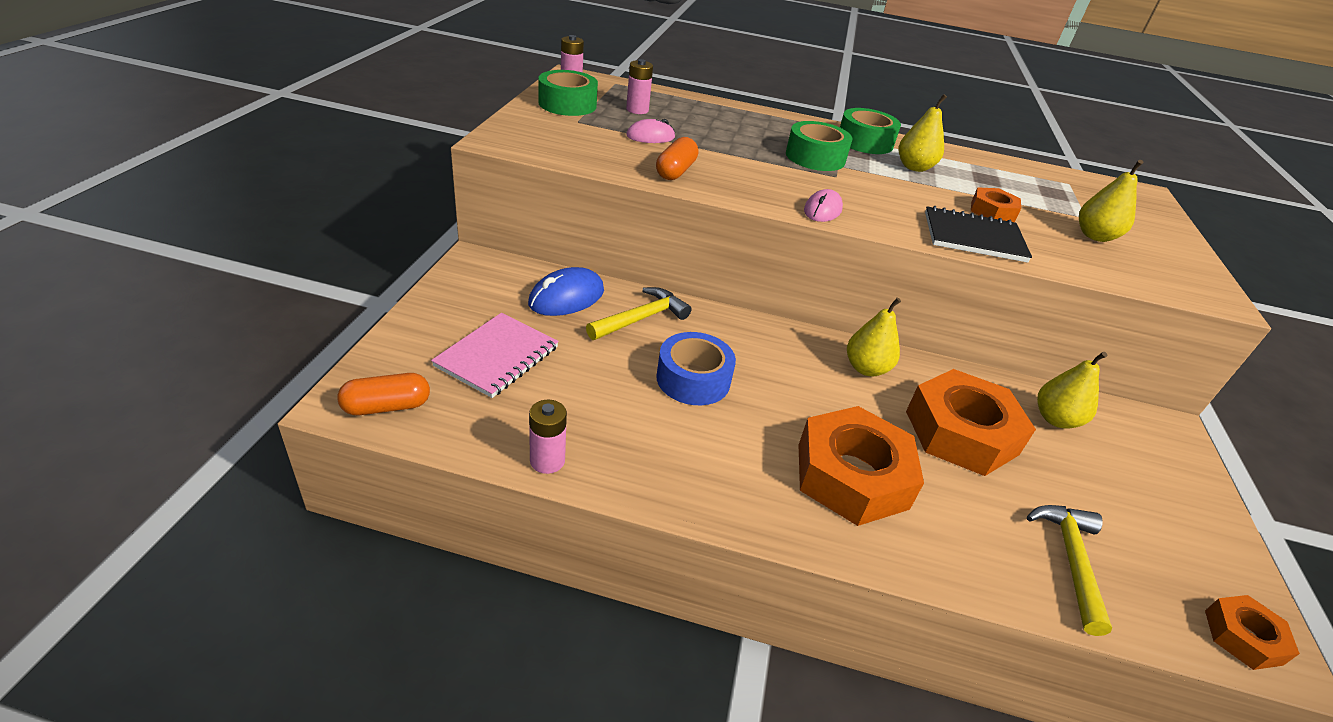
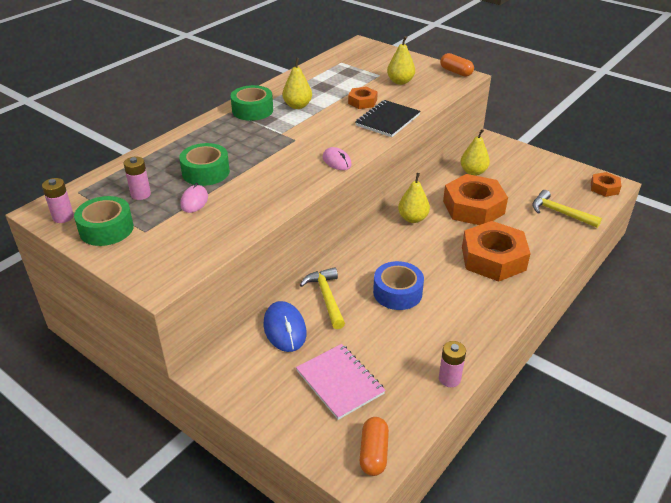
camera: 60 degrees left, 0 degrees up
orange capsule [656,137,698,180] -> orange capsule moved to [440,53,474,77]
green tape [786,121,852,171] -> green tape moved to [179,143,230,186]

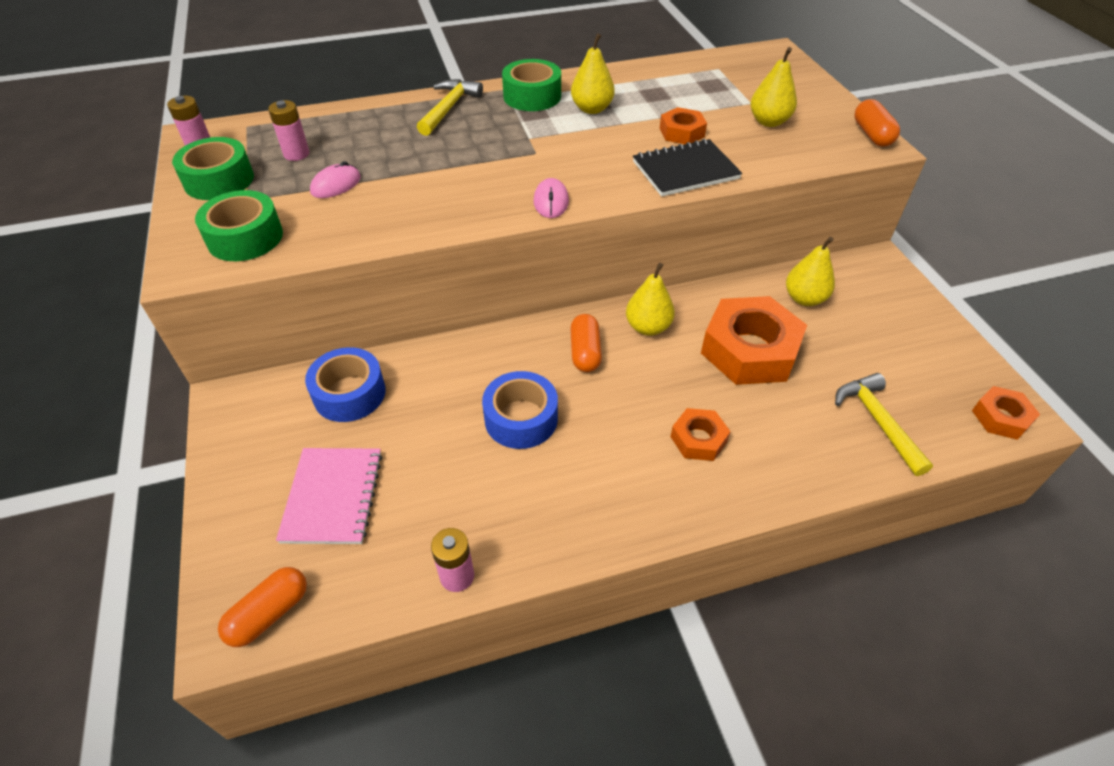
camera: 35 degrees right, 10 degrees up
green tape [179,143,230,186] -> green tape moved to [195,190,283,261]
blue mouse [264,301,307,352] -> blue tape [305,347,386,422]
yellow hammer [300,267,345,329] -> yellow hammer moved to [417,79,483,136]
orange nut [462,221,531,282] -> orange nut [670,408,731,461], size x0.51
none -> orange capsule [570,314,602,372]

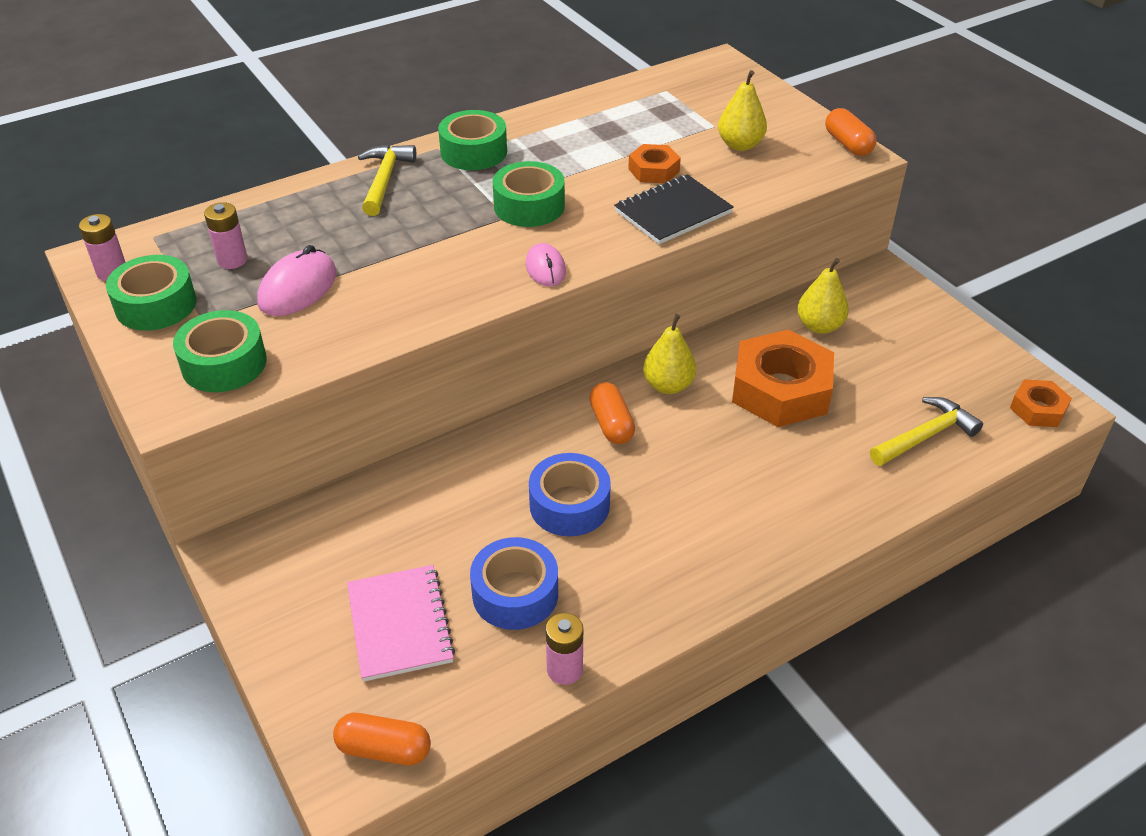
camera: 15 degrees left, 5 degrees down
orange capsule [218,567,307,647] -> orange capsule turned 75 degrees clockwise [333,713,431,766]
blue tape [305,347,386,422] -> blue tape moved to [470,537,558,630]
pink mouse [310,161,361,198] -> pink mouse [257,245,336,316], size x1.54
yellow pear [571,33,615,114] -> none
orange nut [670,408,731,461] -> none
yellow hammer [835,373,933,476] -> yellow hammer turned 90 degrees clockwise [870,397,983,466]
none -> green tape [492,161,565,227]

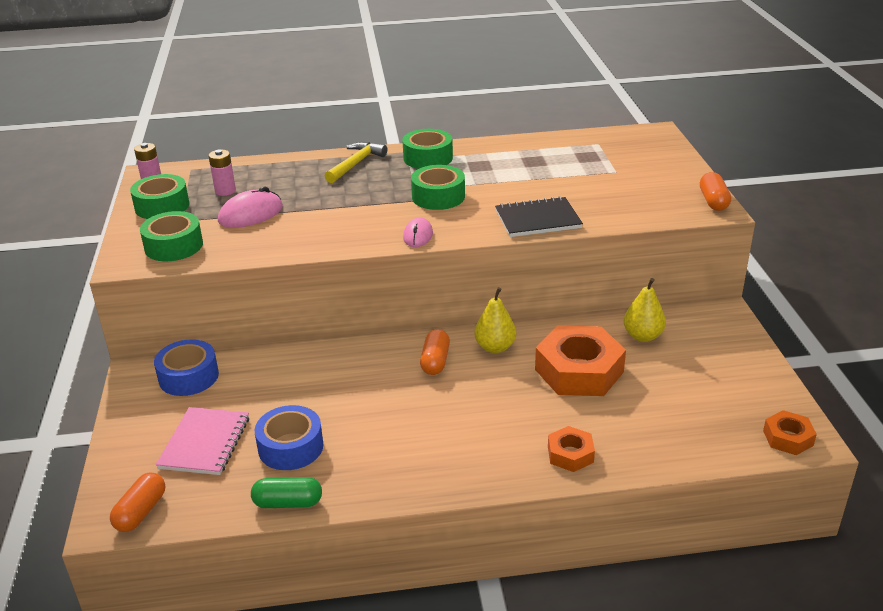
camera: 25 degrees right, 10 degrees down
orange capsule [333,713,431,766] -> orange capsule turned 75 degrees clockwise [110,472,165,532]
blue tape [529,453,611,536] -> blue tape moved to [154,339,219,396]
pink battery [546,613,583,685] -> green capsule [251,477,322,508]
orange nut [628,144,681,183] -> orange nut moved to [548,426,595,472]
yellow pear [718,70,767,151] -> none
yellow hammer [870,397,983,466] -> none

